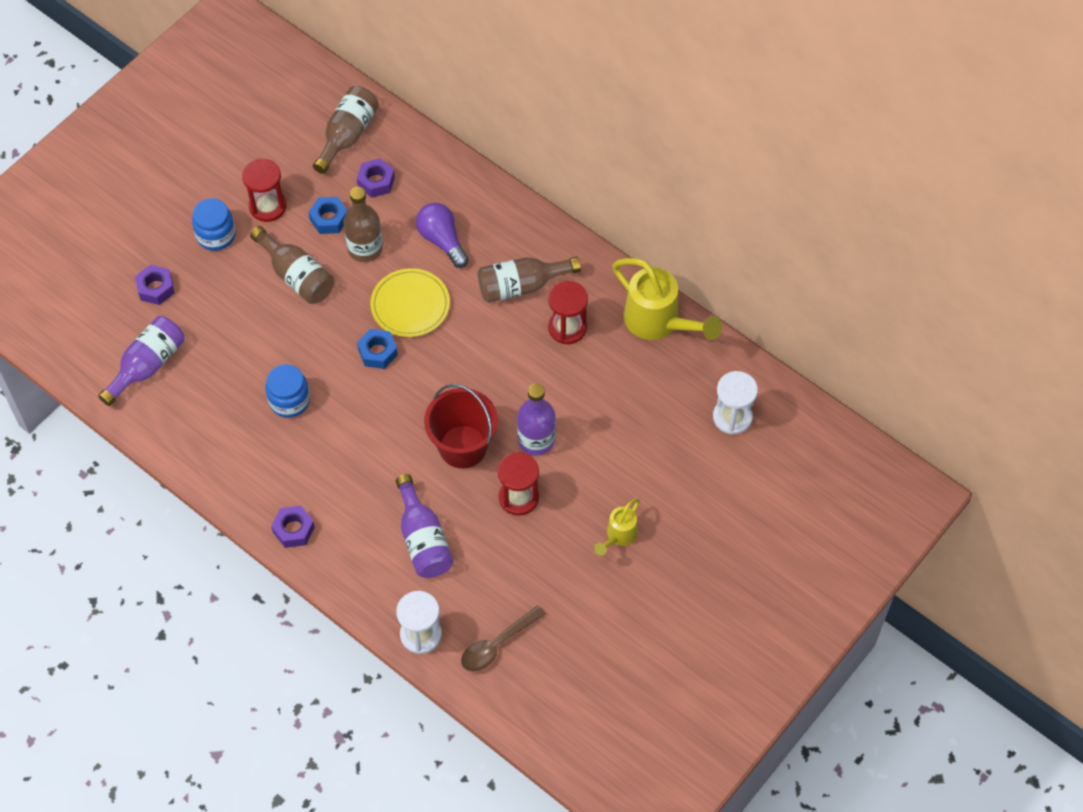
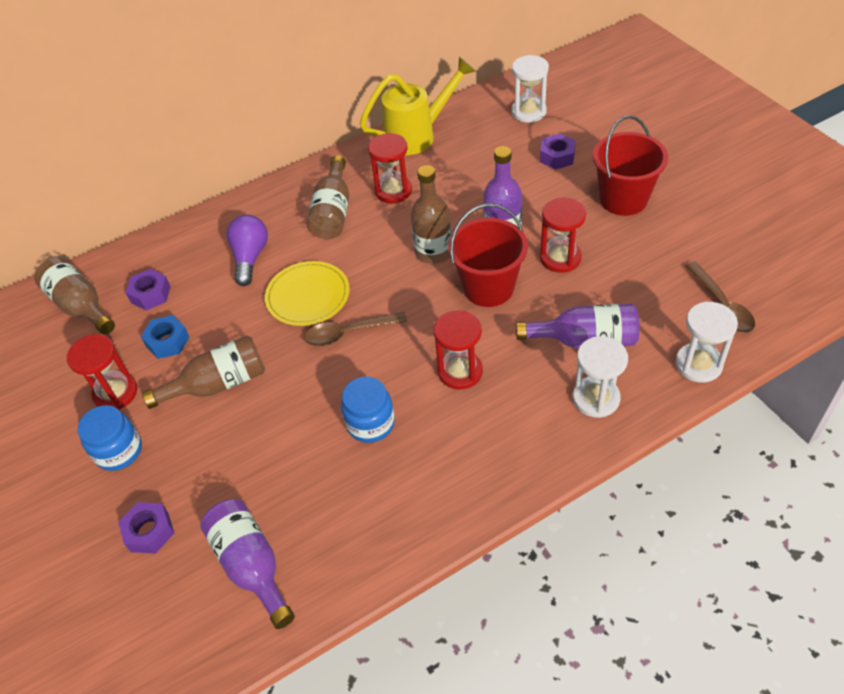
camera: 65 degrees left, 10 degrees down
purple nut [271,506,315,548] -> purple nut moved to [540,134,576,170]
brown bottle [343,187,383,262] -> brown bottle moved to [411,165,451,264]
blue nut [357,329,398,369] -> brown spoon [305,312,407,346]
purple light bulb [416,203,469,268] -> purple light bulb turned 105 degrees clockwise [227,215,268,286]
yellow watering can [594,498,640,555] -> red bucket [593,115,668,216]
none -> red hourglass [434,310,483,389]
none -> white hourglass [573,336,628,418]

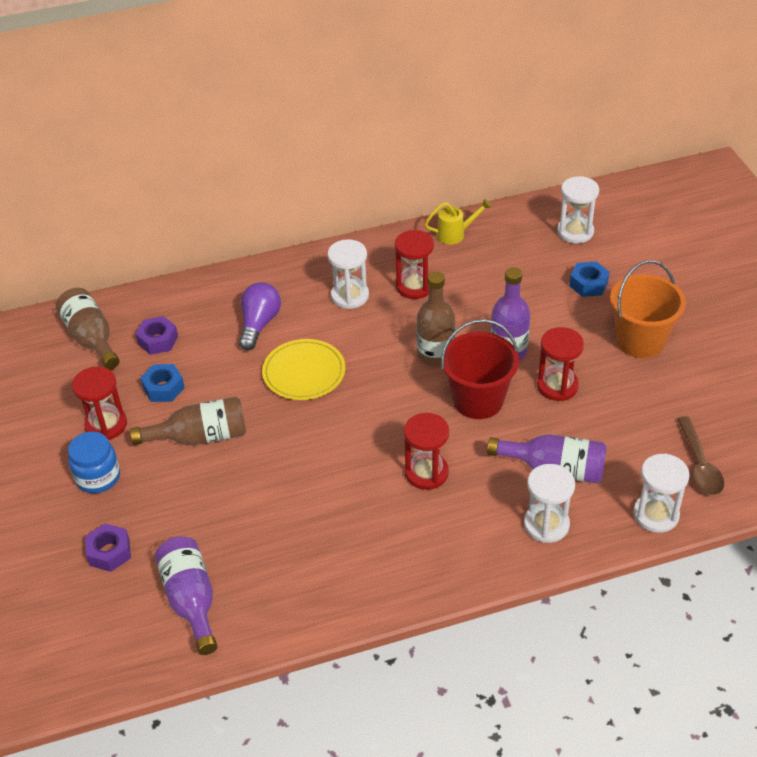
camera: 10 degrees right, 5 degrees down
brown spoon [305,312,407,346] -> none
brown bottle [306,155,349,239] -> white hourglass [328,239,369,309]
blue jar [341,377,395,443] -> none
yellow watering can [360,57,476,155] -> yellow watering can [425,198,492,244], size x0.53
purple nut [540,134,576,170] -> blue nut [569,261,610,297]
red bucket [593,115,668,216] -> orange bucket [610,260,686,358]

